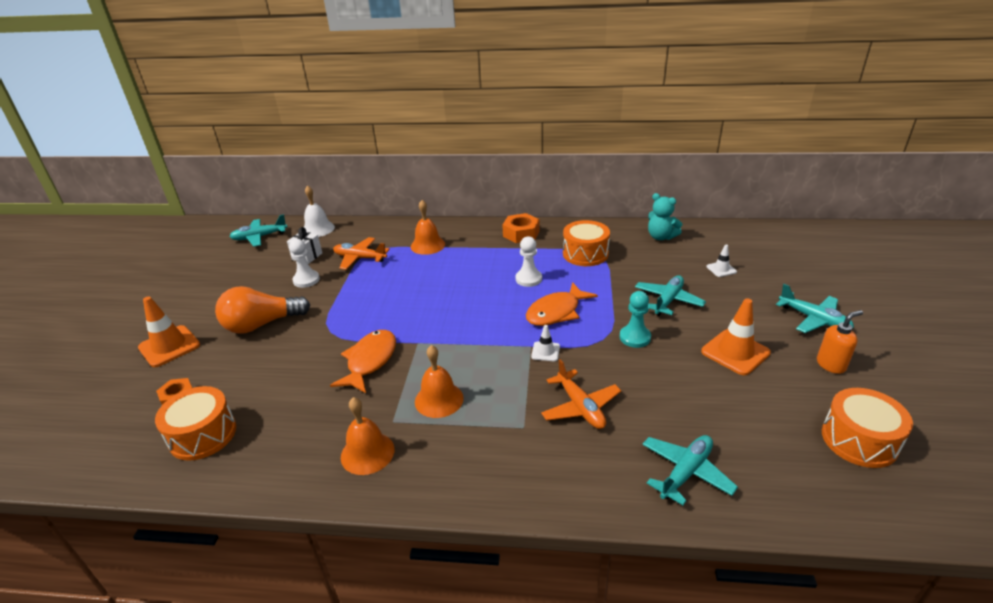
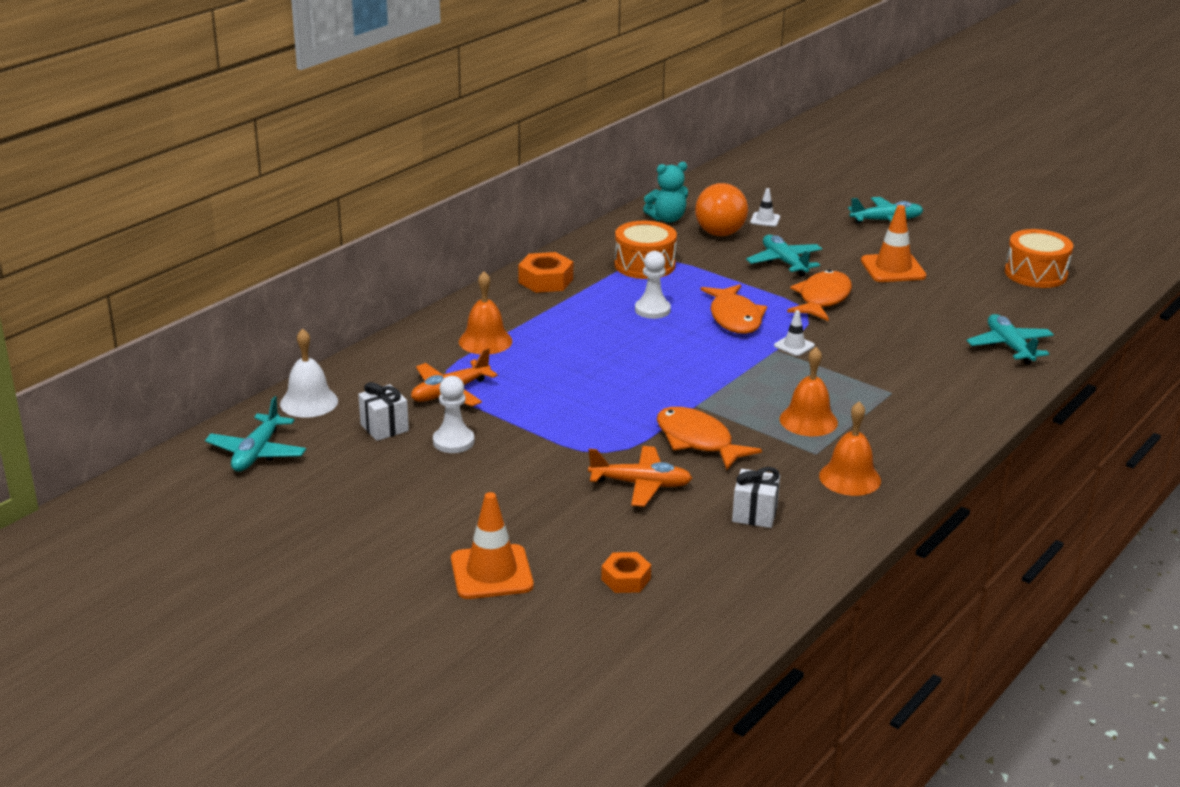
camera: 60 degrees left, 5 degrees down
orange drum [155,386,236,461] -> none
orange light bulb [215,286,310,334] -> orange light bulb moved to [695,183,748,236]
orange plane [541,359,621,429] -> orange plane moved to [588,446,692,507]
turquoise pawn [620,291,651,348] -> orange fish [787,270,852,321]
orange soap dispenser [817,310,863,374] -> none
none -> white gift [732,467,780,528]

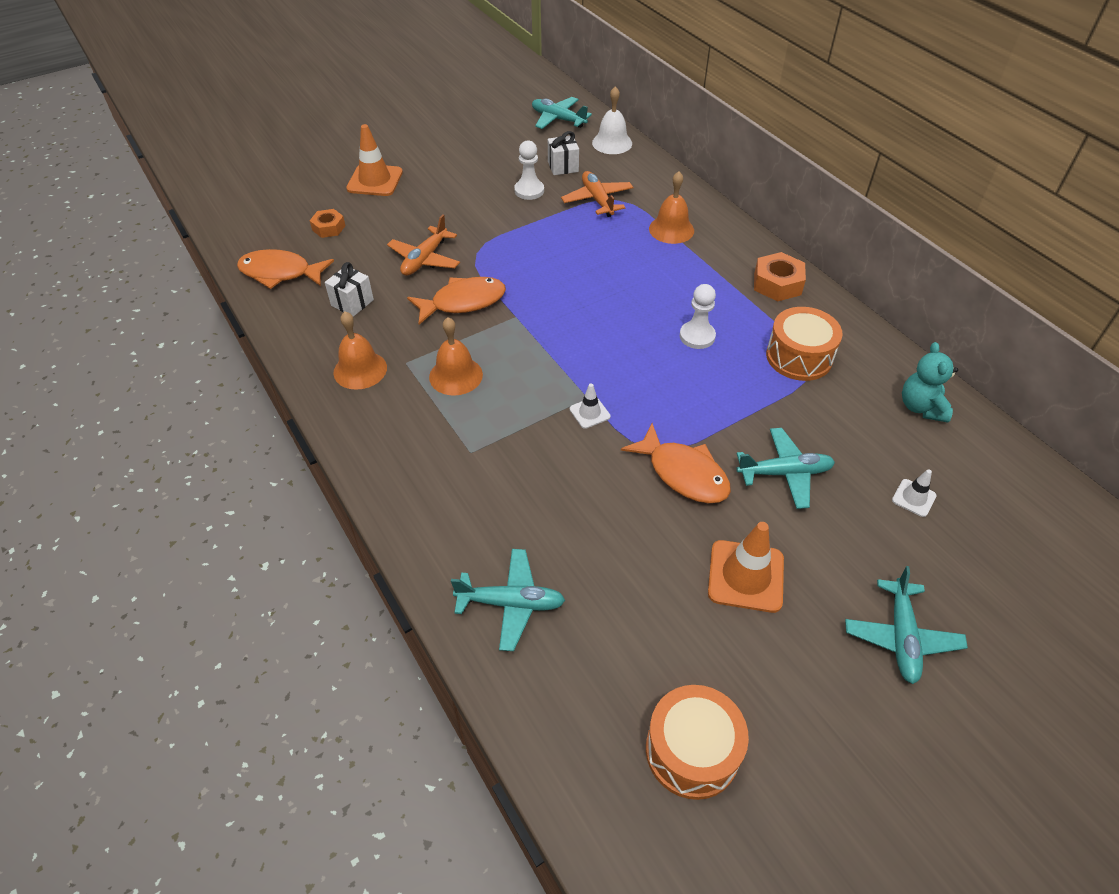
camera: 110 degrees right, 20 degrees up
orange light bulb [695,183,748,236] -> none
orange fish [700,284,767,334] -> orange fish moved to [237,249,334,289]

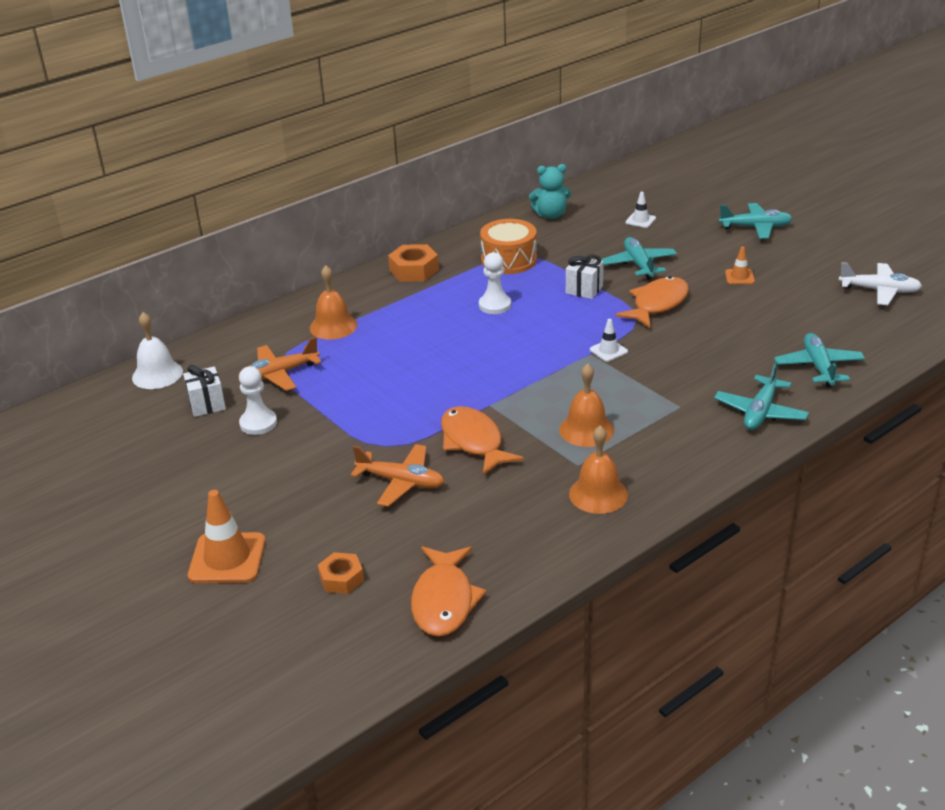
camera: 95 degrees left, 15 degrees down
white gift [325,262,374,317] -> white gift moved to [566,254,604,299]
turquoise plane [532,97,592,129] -> turquoise plane moved to [714,361,809,430]
orange drum [646,685,749,800] -> white plane [839,262,922,305]
orange traffic cone [708,522,784,613] -> orange traffic cone [725,247,755,284], size x0.53

